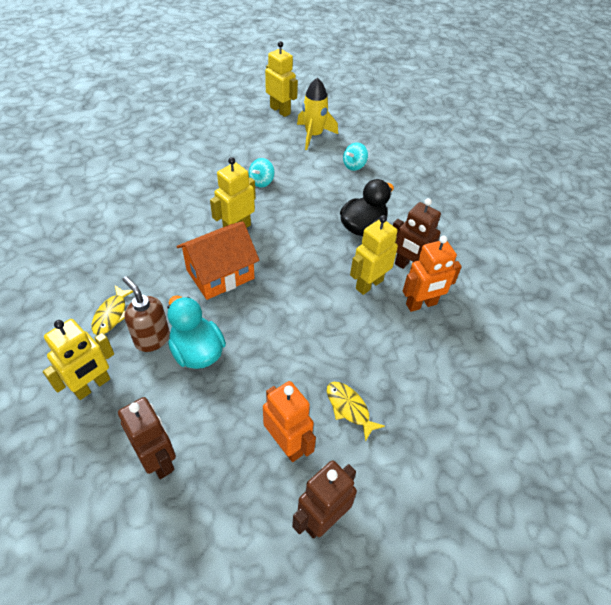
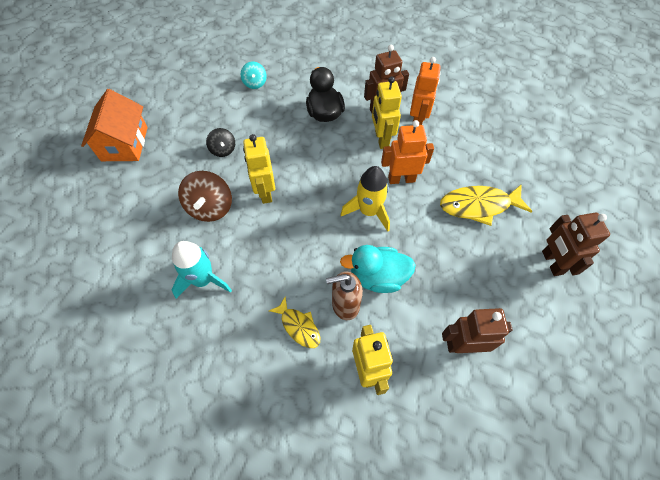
camera: 55 degrees left, 10 degrees up
orange house [177,221,260,300] -> orange house moved to [81,89,148,161]
turquoise spinning top [249,158,274,187] -> black spinning top [206,128,235,157]
orange robot [263,381,316,462] -> orange robot moved to [381,120,434,184]
yellow robot [265,41,298,117] -> none
yellow rocket [297,77,338,150] -> yellow rocket moved to [340,166,390,231]
yellow fish [327,382,385,442] -> yellow fish [440,184,533,226], size x1.67
none -> turquoise rocket [171,241,232,299]
none -> brown spinning top [178,171,232,222]

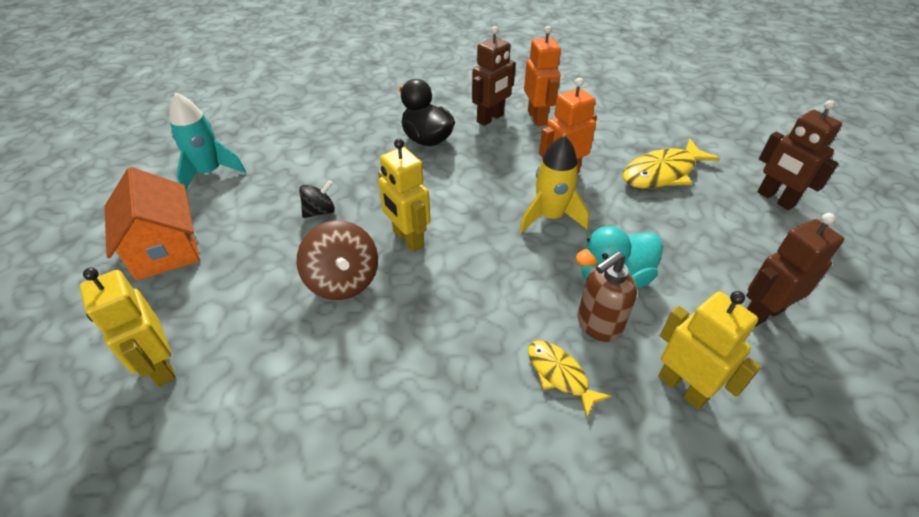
camera: 25 degrees left, 15 degrees down
turquoise rocket [171,241,232,299] -> turquoise rocket moved to [169,93,246,189]
black spinning top [206,128,235,157] -> black spinning top turned 75 degrees counterclockwise [299,180,335,218]
turquoise spinning top [241,62,267,89] -> none
yellow fish [269,297,320,348] -> yellow fish turned 150 degrees counterclockwise [528,341,611,417]
yellow robot [372,76,402,149] -> yellow robot moved to [79,268,176,387]

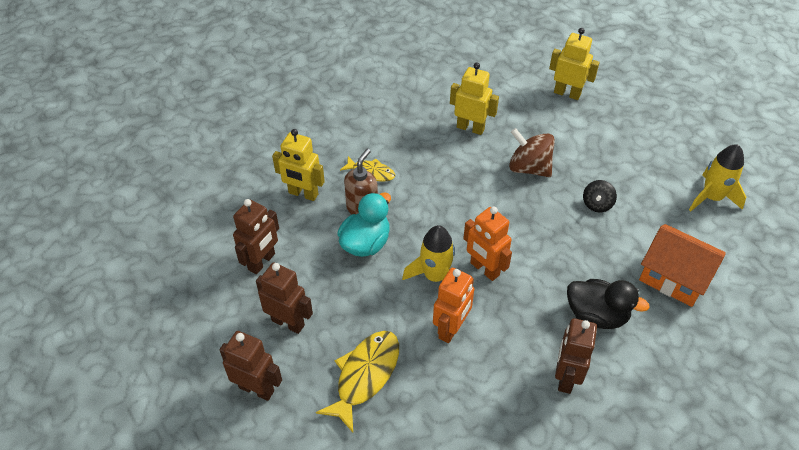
camera: 150 degrees right, 5 degrees up
orange house [105,167,200,281] -> orange house moved to [639,224,726,307]
turquoise rocket [169,93,246,189] -> yellow rocket [689,144,746,211]
yellow robot [378,139,430,252] -> yellow robot moved to [450,62,499,135]
orange robot [524,26,561,126] -> orange robot moved to [463,206,512,281]
none -> brown robot [256,262,313,334]

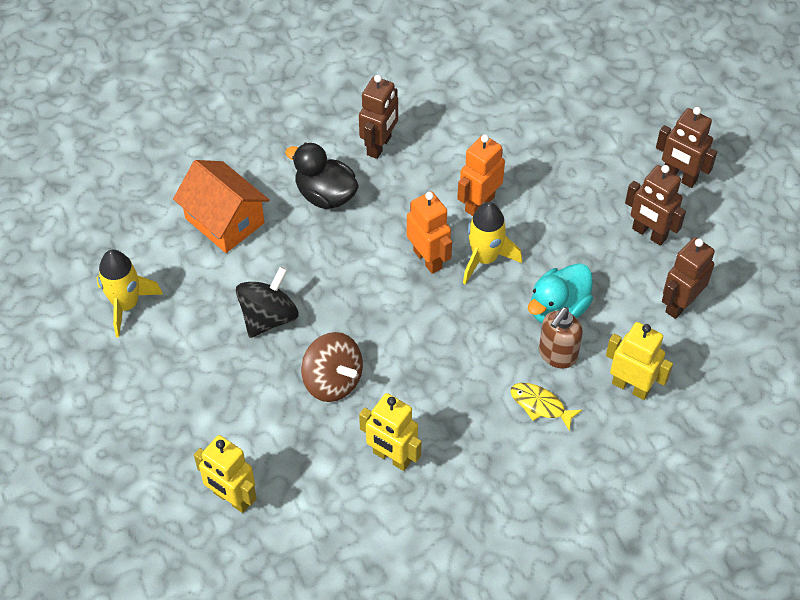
camera: 170 degrees left, 5 degrees up
yellow fish [316,331,399,432] -> none
black spinning top [583,180,617,212] -> black spinning top [236,266,299,338], size x1.70

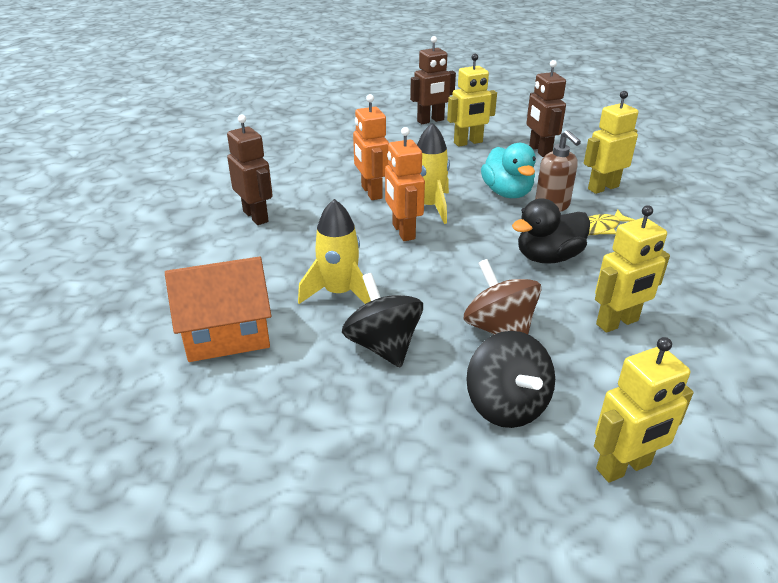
camera: 60 degrees left, 20 degrees down
yellow rocket [97,250,163,337] -> yellow rocket moved to [298,199,371,304]
black duck [285,142,359,209] -> black duck moved to [512,199,590,264]
brown spinning top [301,332,363,402] -> brown spinning top turned 105 degrees counterclockwise [464,259,541,335]
orange robot [407,191,452,274] -> orange robot turned 105 degrees counterclockwise [385,127,425,241]
brown robot [625,165,686,246] -> yellow robot [447,54,497,147]
none -> black spinning top [466,331,555,428]

